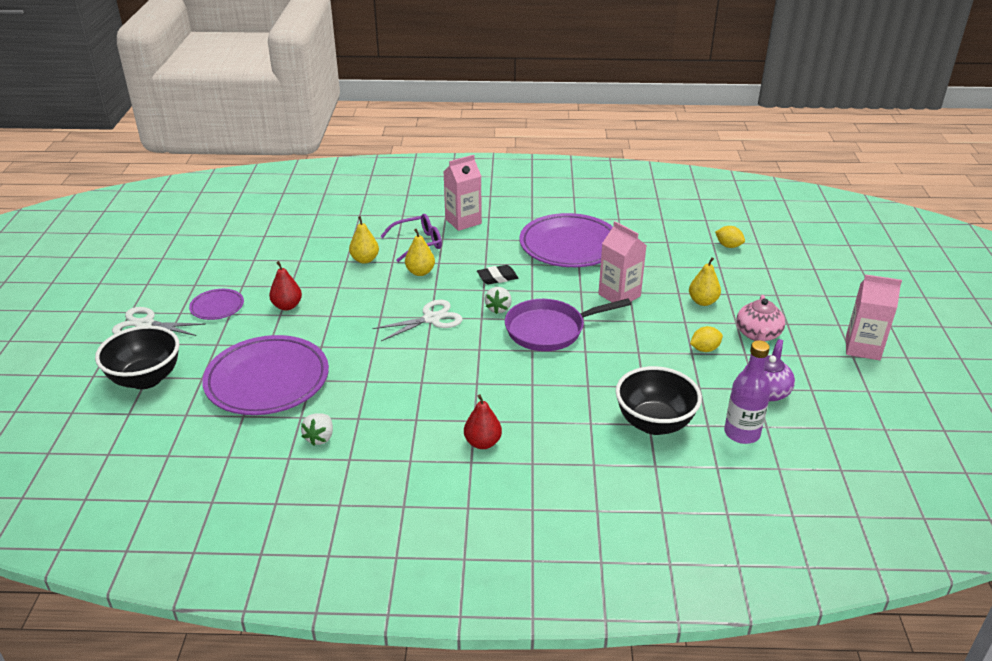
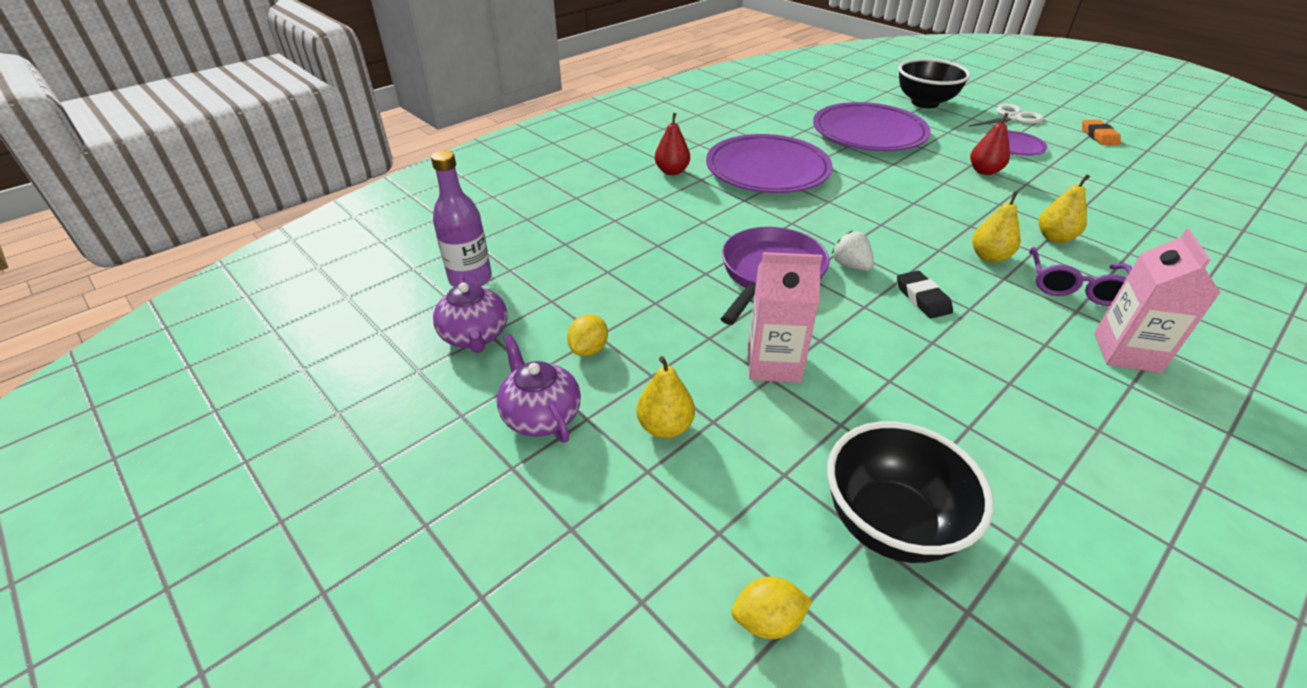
camera: 135 degrees right, 5 degrees up
white strawberry [301,413,333,446] -> none
white scissors [372,300,463,341] -> none
black eraser [477,265,518,284] -> black eraser turned 45 degrees counterclockwise [897,271,953,319]
purple plate [520,213,613,267] -> purple plate moved to [706,134,833,193]
black bowl [615,366,702,435] -> black bowl moved to [827,421,994,563]
pink teapot [736,295,785,341] -> purple teapot [497,334,581,443]
pink carton [846,274,902,360] -> none
none -> orange eraser [1082,120,1121,145]

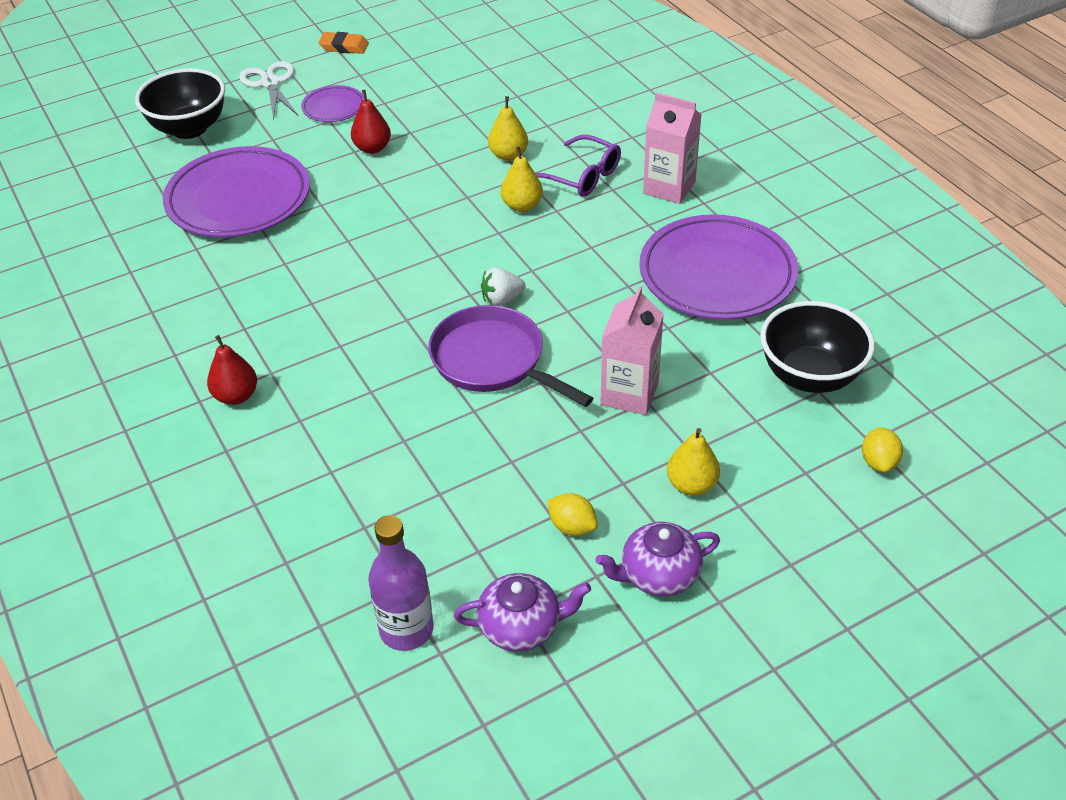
camera: 75 degrees left, 5 degrees up
purple plate [706,134,833,193] -> purple plate moved to [639,215,798,320]
black eraser [897,271,953,319] -> none

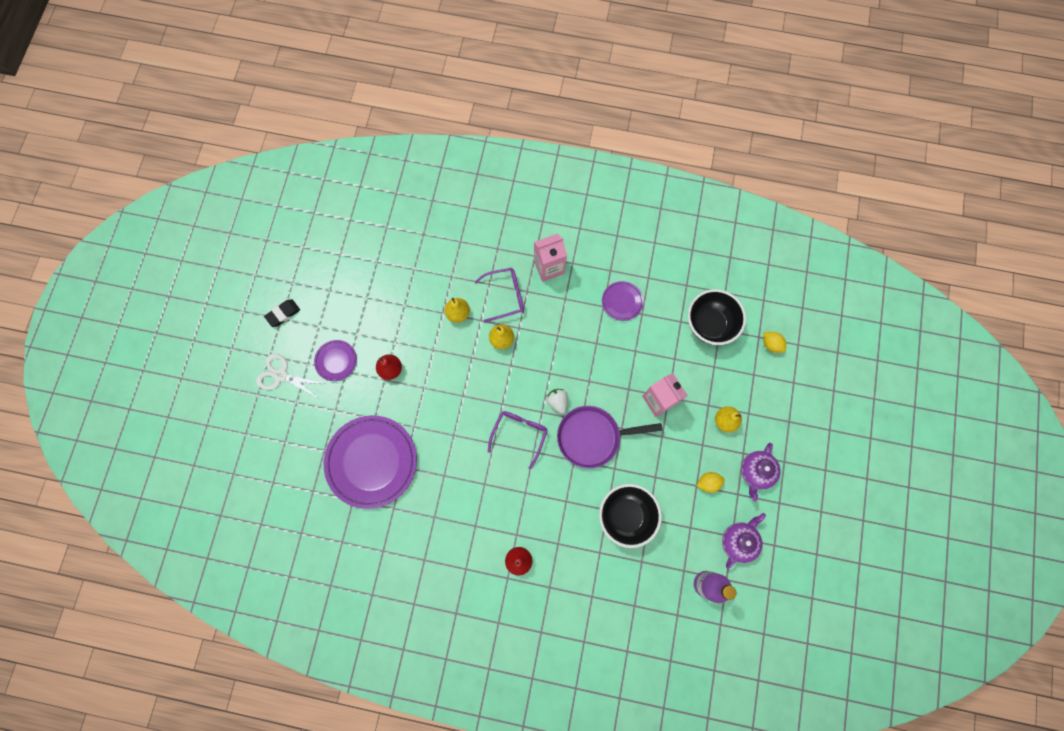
camera: 50 degrees left, 30 degrees up
black bowl [135,68,225,139] -> black bowl moved to [599,484,662,548]
orange eraser [319,32,369,54] -> black eraser [264,299,300,327]
white strawberry [481,267,525,306] -> white strawberry turned 135 degrees clockwise [546,389,568,414]
purple plate [639,215,798,320] -> purple plate [602,281,643,321], size x0.48
none -> purple glasses [488,411,548,469]

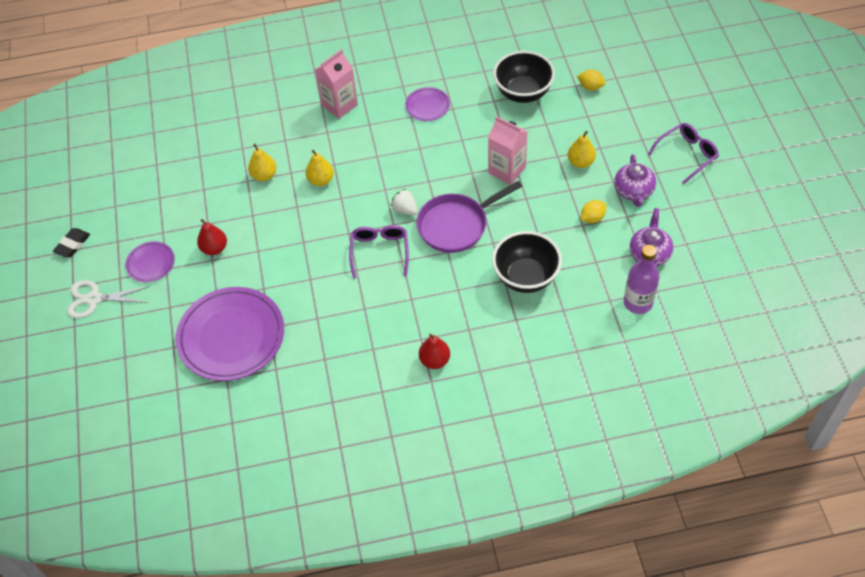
camera: 20 degrees left, 20 degrees down
purple glasses [475,268,524,322] -> purple glasses moved to [648,123,719,185]

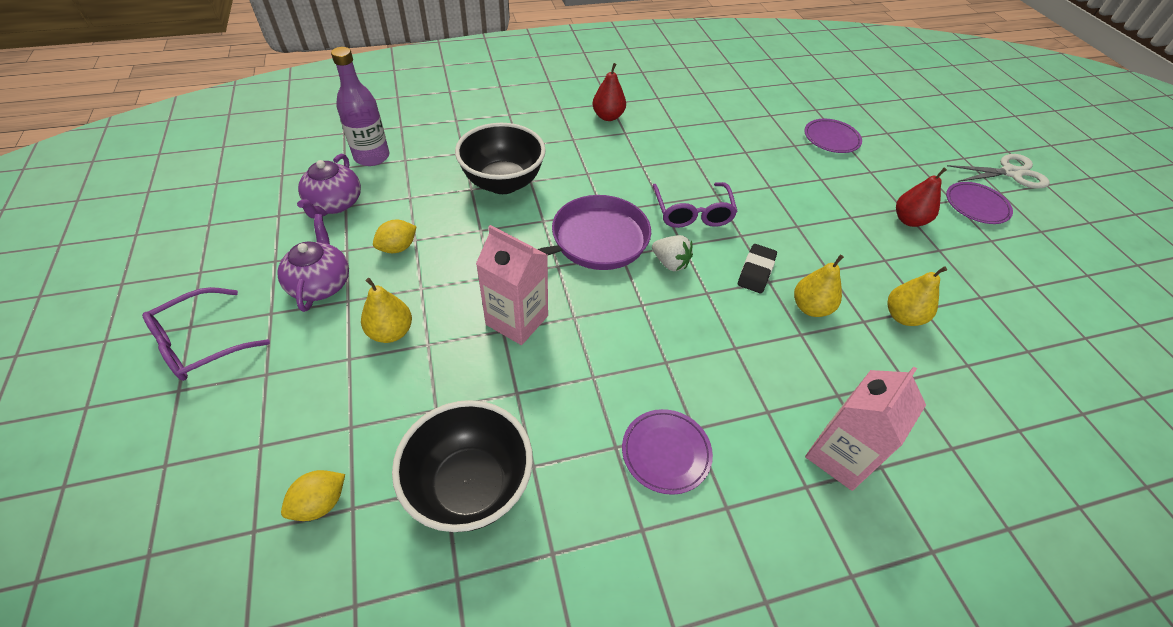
camera: 170 degrees right, 5 degrees down
black eraser [53,228,90,258] -> black eraser moved to [738,244,777,293]
purple plate [176,287,284,381] -> purple plate [804,119,862,153], size x0.48
yellow lemon [577,70,606,90] -> yellow lemon turned 60 degrees counterclockwise [281,470,345,521]

